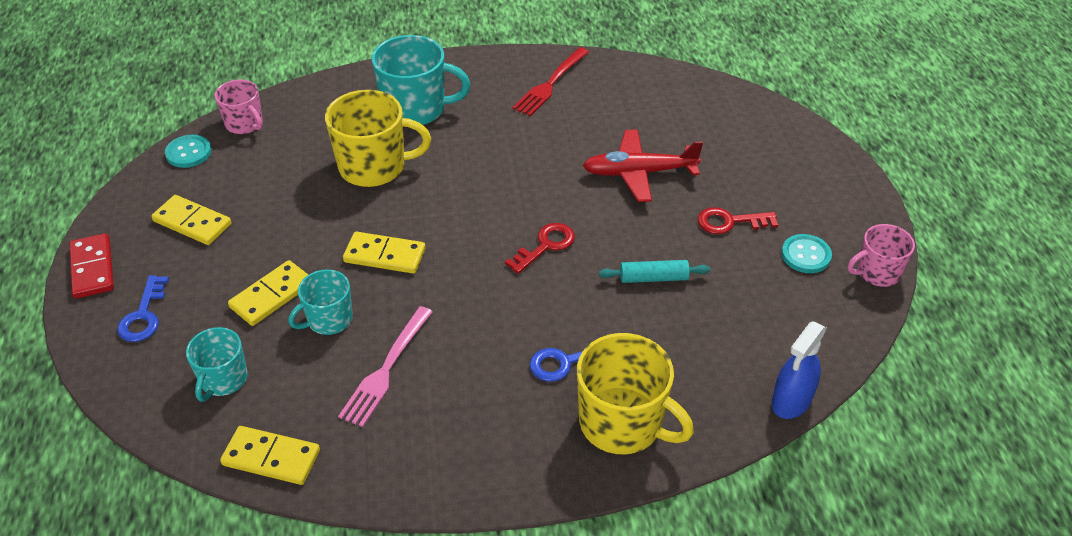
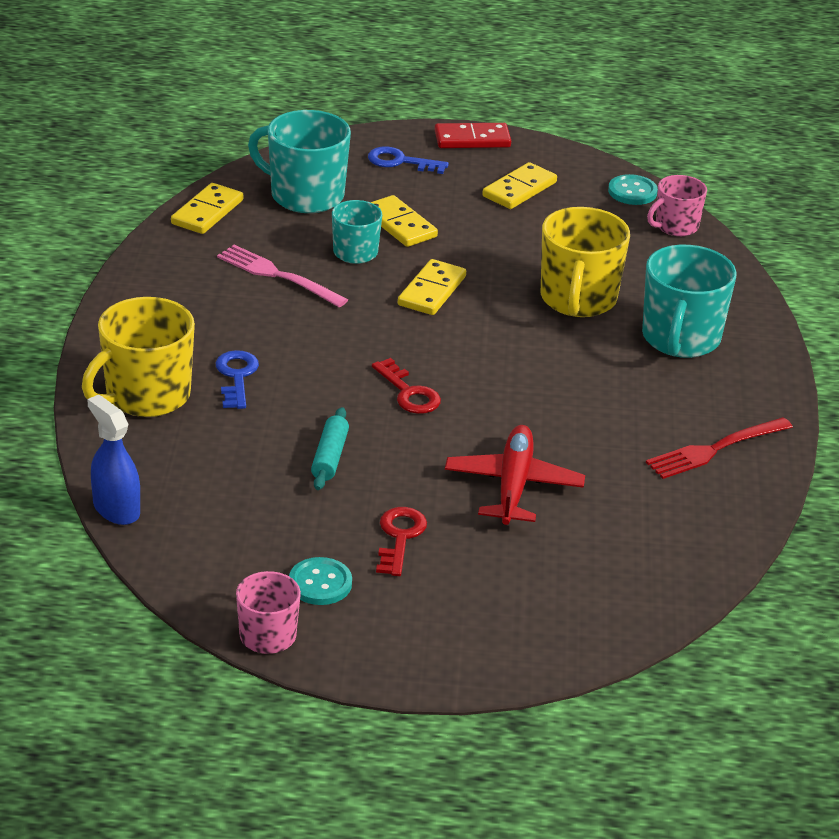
camera: 100 degrees right, 10 degrees down
turquoise mug [186,327,248,402] -> turquoise mug [248,110,351,213], size x1.69
red fork [512,47,589,116] -> red fork turned 75 degrees counterclockwise [646,417,793,479]

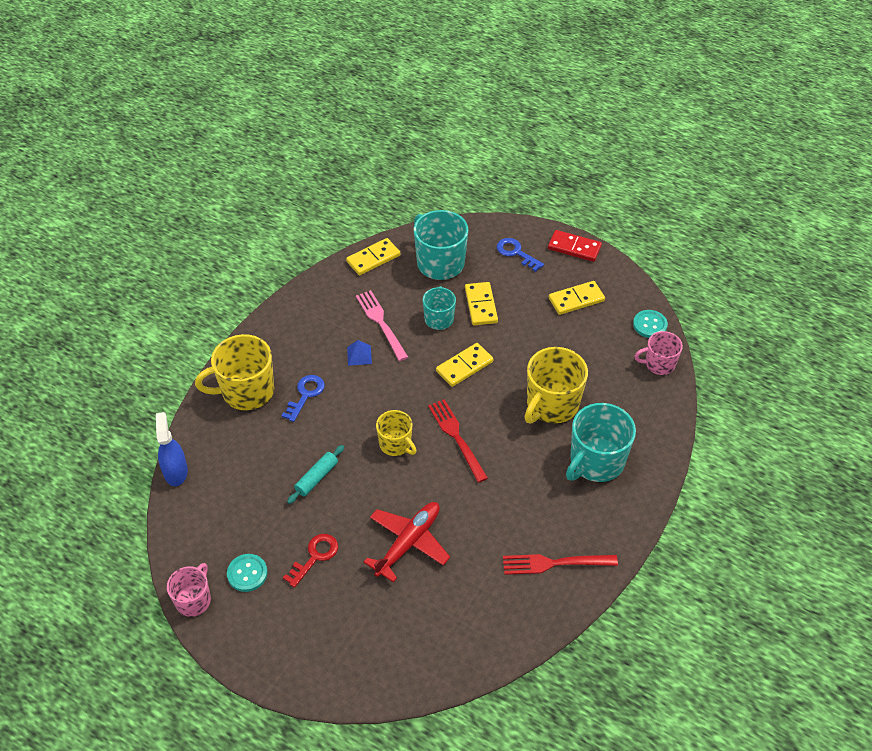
camera: 30 degrees right, 15 degrees up
red key [372,358,441,414] -> yellow mug [376,410,417,456]
none -> blue pyramid [347,340,372,366]
none -> red fork [428,399,488,483]

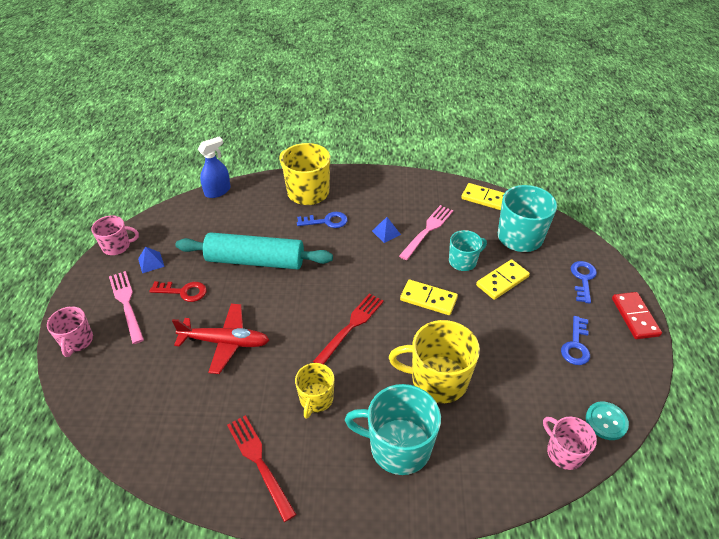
camera: 60 degrees right, 5 degrees down
turquoise button [227,554,268,592] -> blue pyramid [138,247,165,273]
turquoise rolling pin [287,445,344,504] -> turquoise rolling pin [175,232,333,270], size x2.19
yellow mug [376,410,417,456] -> yellow mug moved to [295,363,334,419]
yellow domino [549,281,605,315] -> blue key [561,316,590,365]
none -> pink mug [47,306,93,357]
none -> pink fork [109,271,144,344]

